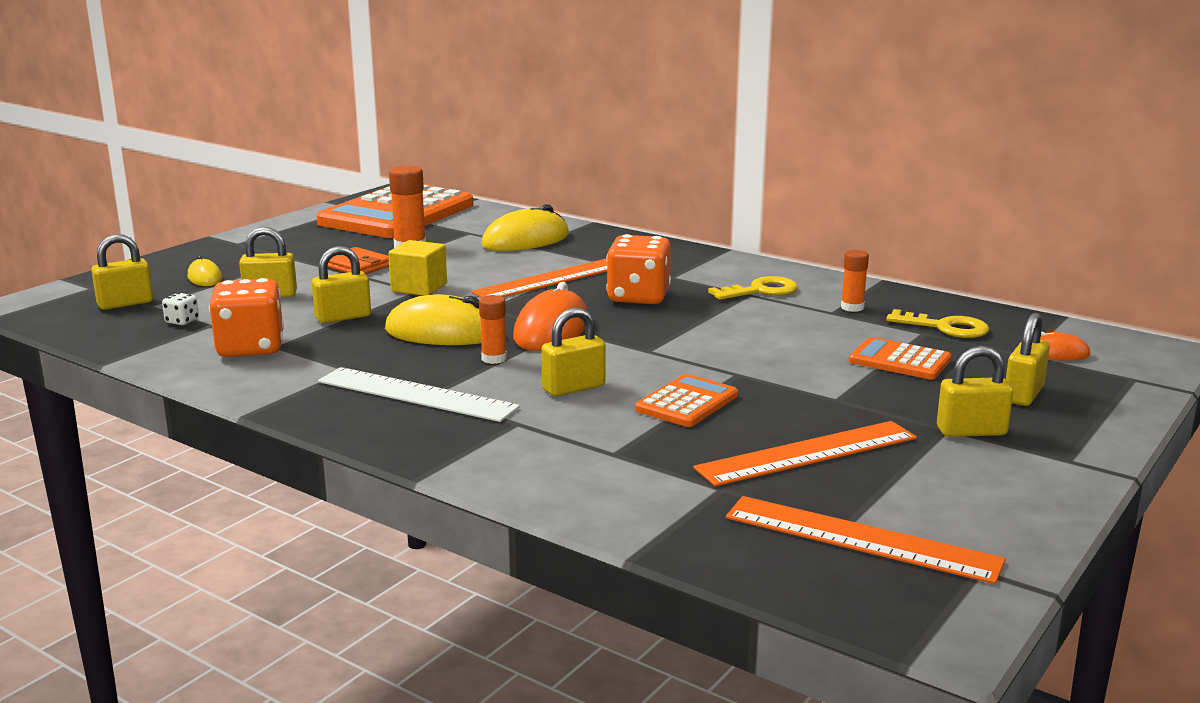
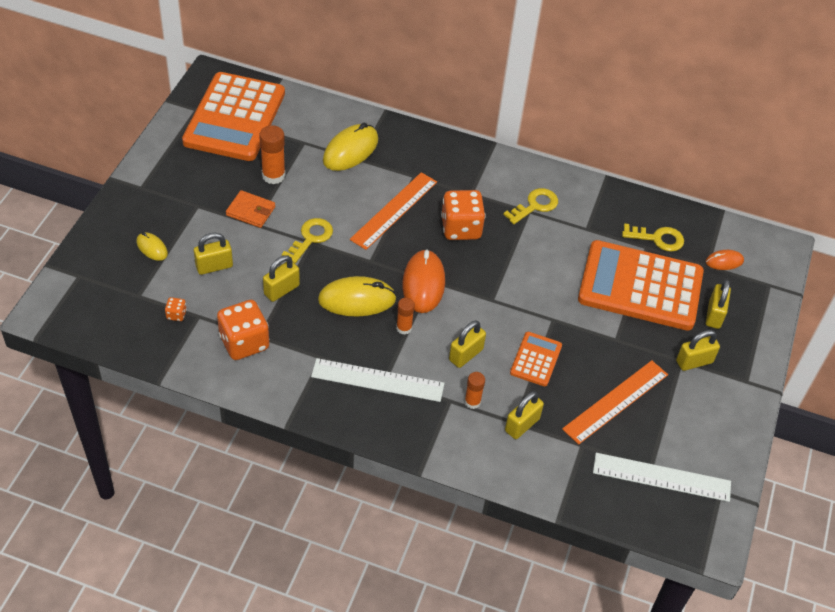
camera: 20 degrees left, 30 degrees up
yellow padlock [91,234,153,310] -> yellow padlock moved to [505,391,544,439]
white dice [162,293,199,325] -> orange dice [165,297,187,321]
yellow cube [388,240,447,296] -> yellow key [282,218,333,263]
orange ruler [726,496,1006,584] -> white ruler [593,453,731,502]
orange glue stick [841,250,869,312] -> orange glue stick moved to [464,372,485,409]
orange calculator [849,337,951,379] -> orange calculator [578,240,704,330], size x2.19

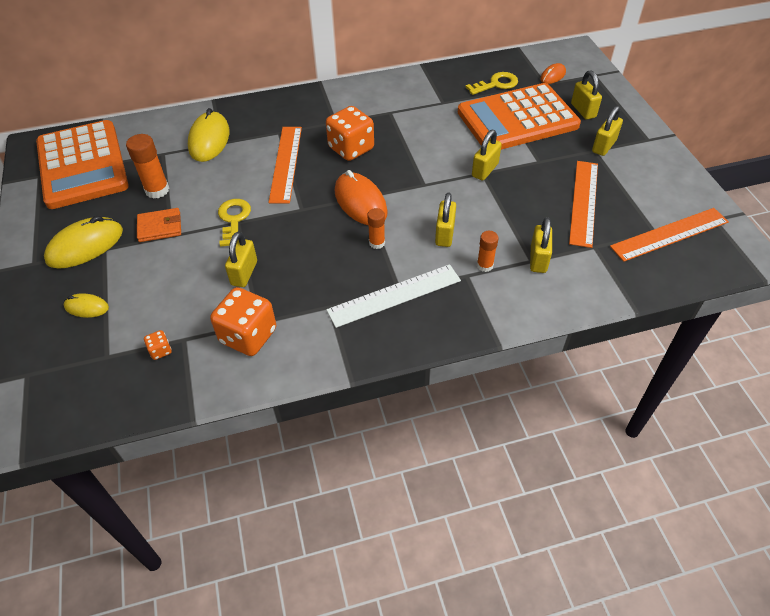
camera: 30 degrees left, 0 degrees up
yellow padlock [194,233,233,275] -> yellow padlock moved to [472,130,502,180]
yellow mouse [318,276,397,316] -> yellow mouse moved to [44,216,123,269]
yellow key [503,188,558,224] -> none
orange calculator [510,332,562,386] -> none
white ruler [593,453,731,502] -> orange ruler [610,208,729,262]

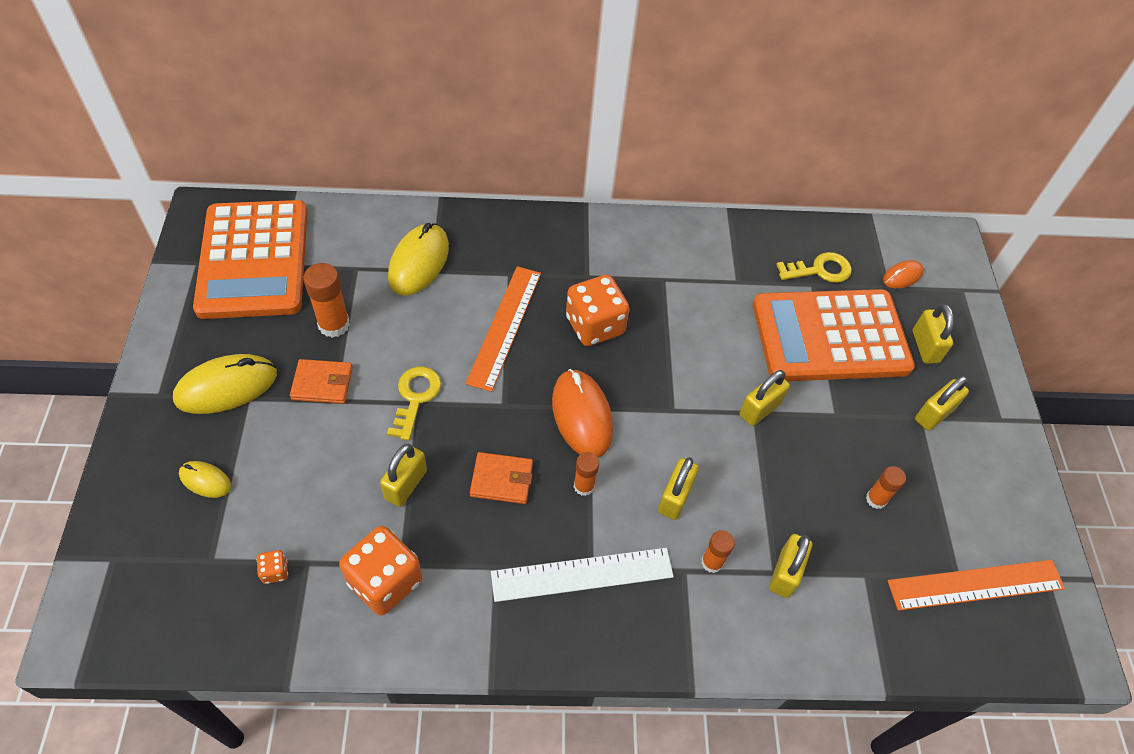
camera: 10 degrees right, 5 degrees up
orange ruler [569,161,598,248] -> orange glue stick [866,466,906,509]
none -> orange wallet [470,452,533,504]

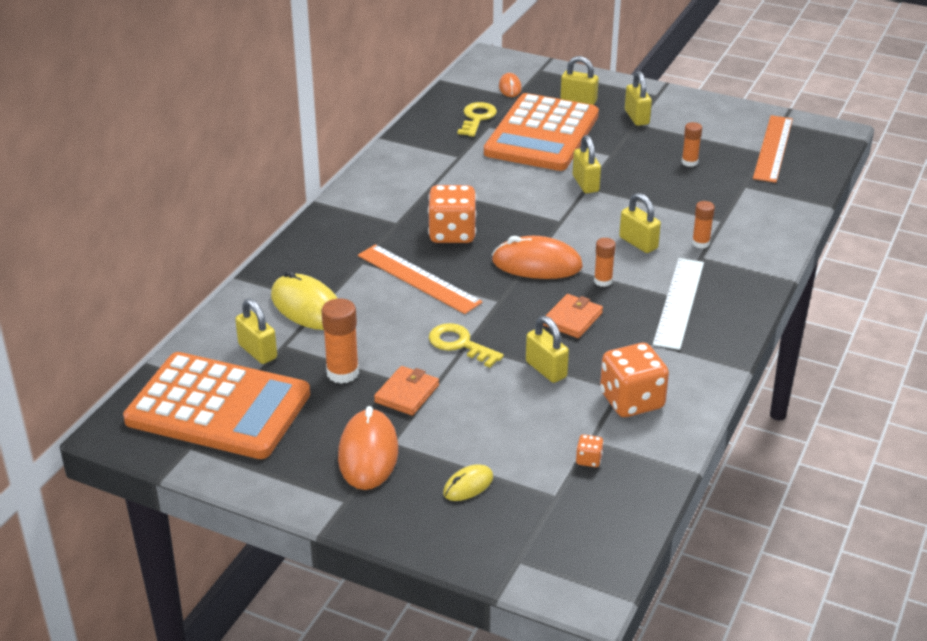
camera: 60 degrees left, 20 degrees down
yellow mouse [173,354,277,414] -> orange mouse [338,406,398,490]
yellow padlock [769,534,812,598] -> yellow padlock moved to [235,298,277,364]

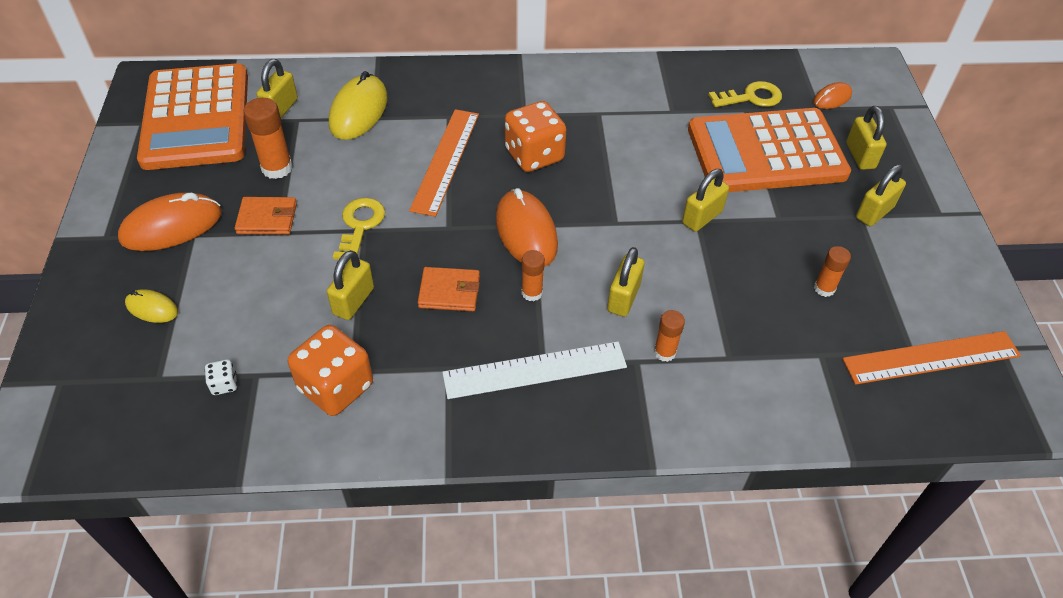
camera: 60 degrees right, 15 degrees up
orange dice [576,434,604,467] -> white dice [205,359,237,395]

